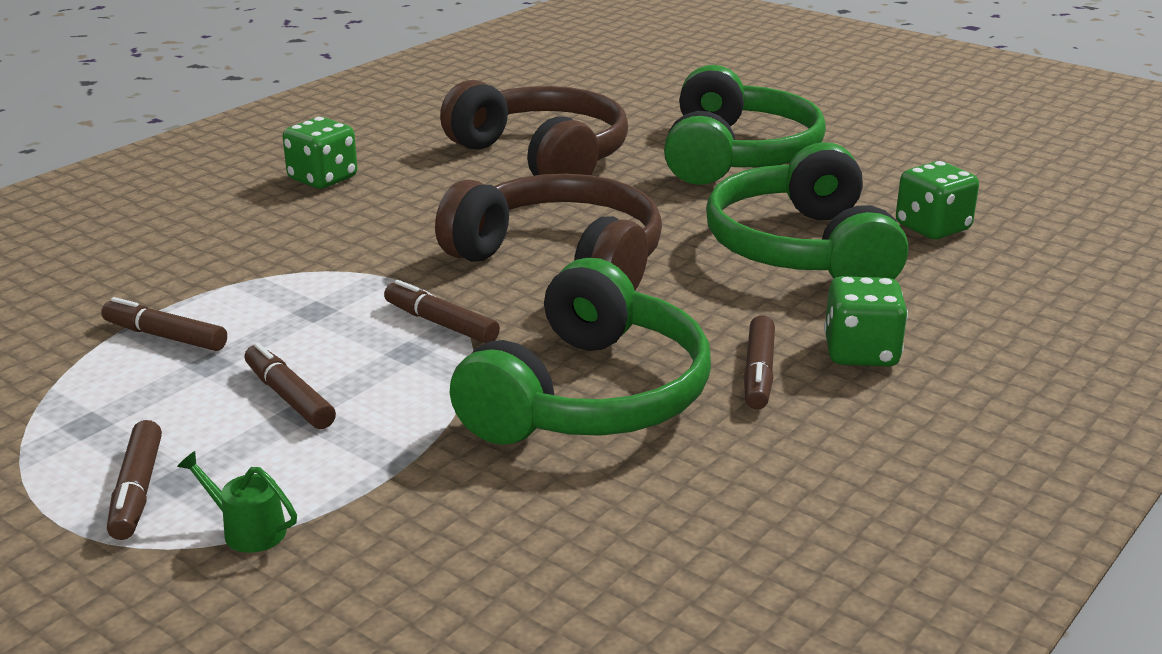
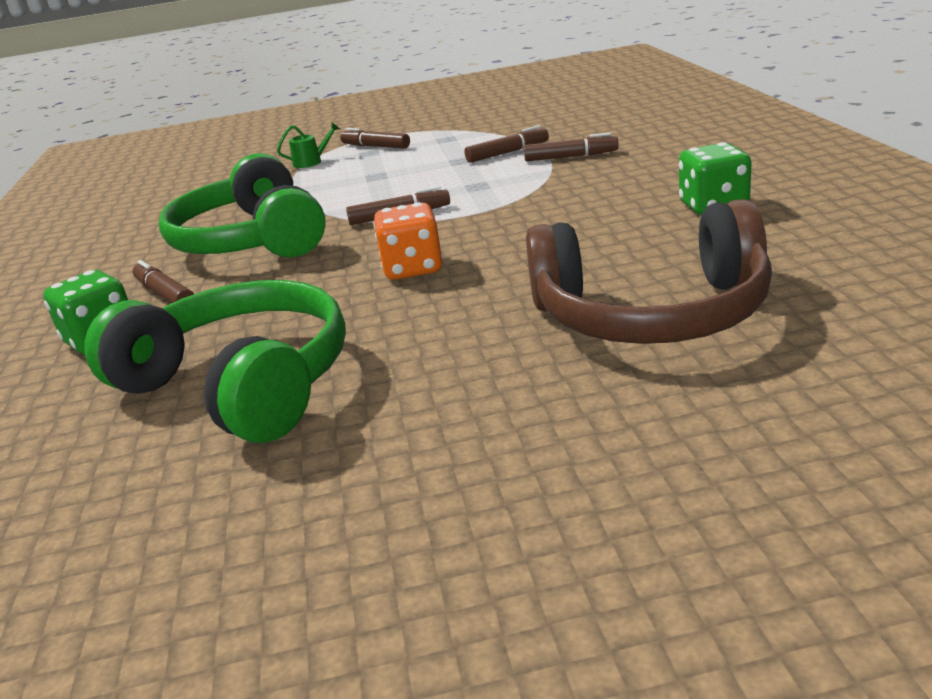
camera: 135 degrees right, 0 degrees up
brown marker [244,343,336,429] -> brown marker moved to [524,132,619,161]
brown headphones [435,174,662,290] -> orange dice [373,202,443,280]
green headphones [664,65,826,185] -> none
green dice [896,161,979,239] -> none

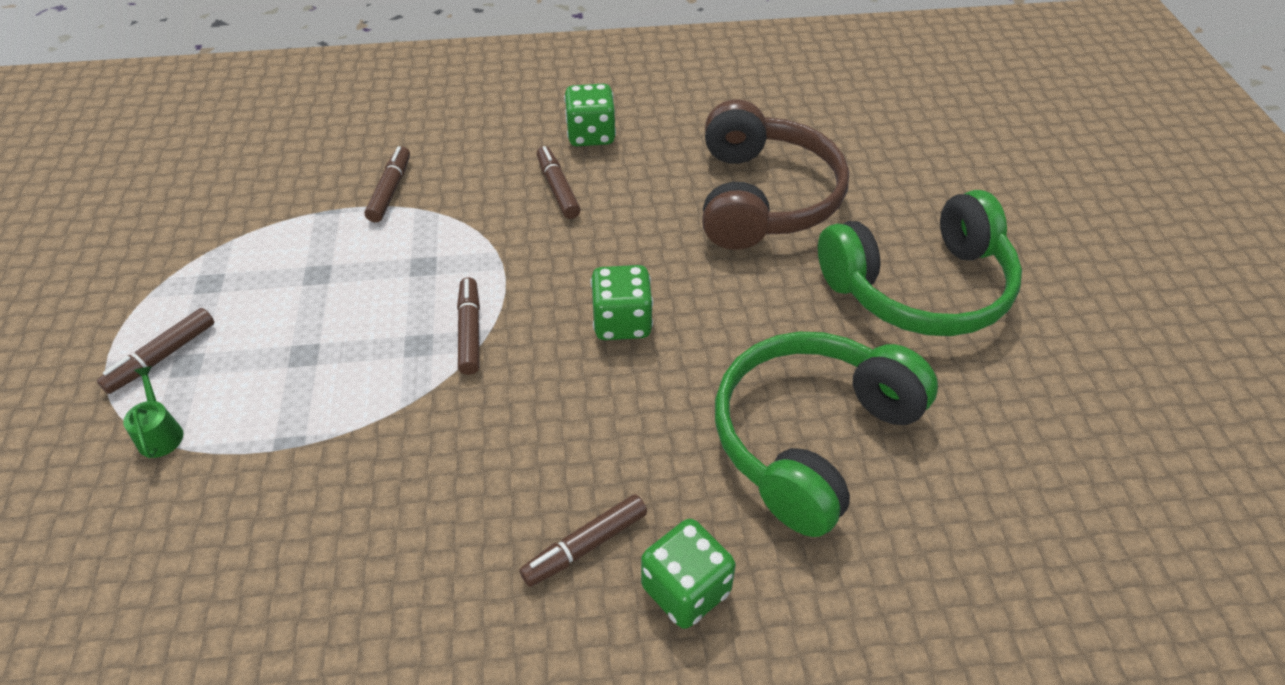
camera: 90 degrees left, 20 degrees up
green headphones [159,153,326,258] -> green headphones moved to [818,190,1022,336]
orange dice [373,202,443,280] -> green dice [590,265,653,340]
brown marker [464,125,549,163] -> brown marker moved to [537,146,581,219]

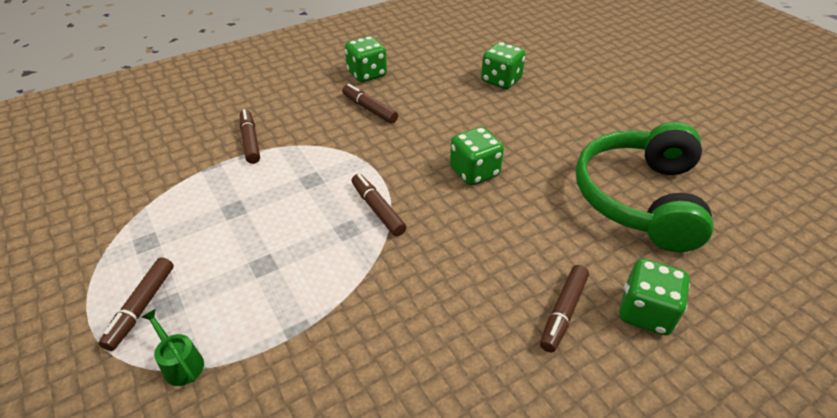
camera: 25 degrees left, 5 degrees down
brown headphones [702,99,849,250] -> green dice [481,42,526,89]
green headphones [818,190,1022,336] -> none

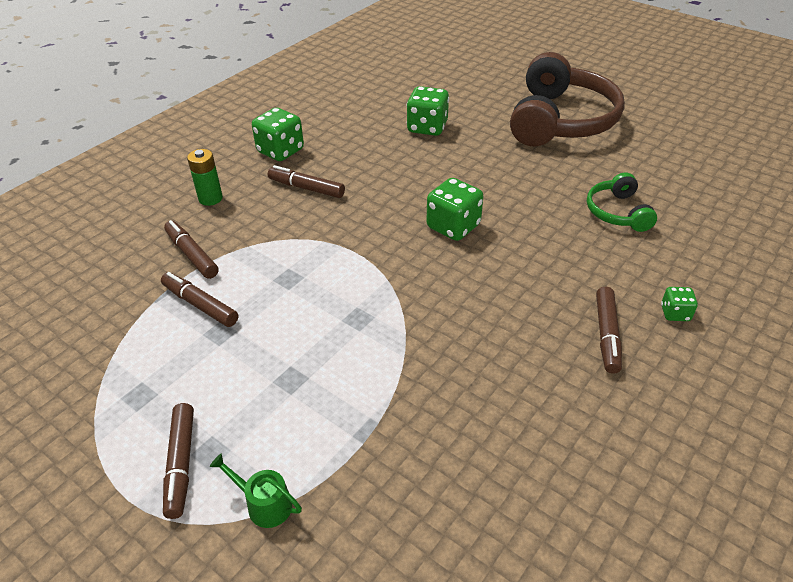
camera: 20 degrees left, 0 degrees up
brown marker [352,174,406,236] -> brown marker moved to [161,272,238,327]
green headphones [576,122,714,252] -> green headphones [587,172,657,232], size x0.48
green dice [619,259,690,335] -> green dice [661,287,698,321], size x0.53
none -> green battery [187,149,223,206]
none -> brown headphones [510,52,625,146]

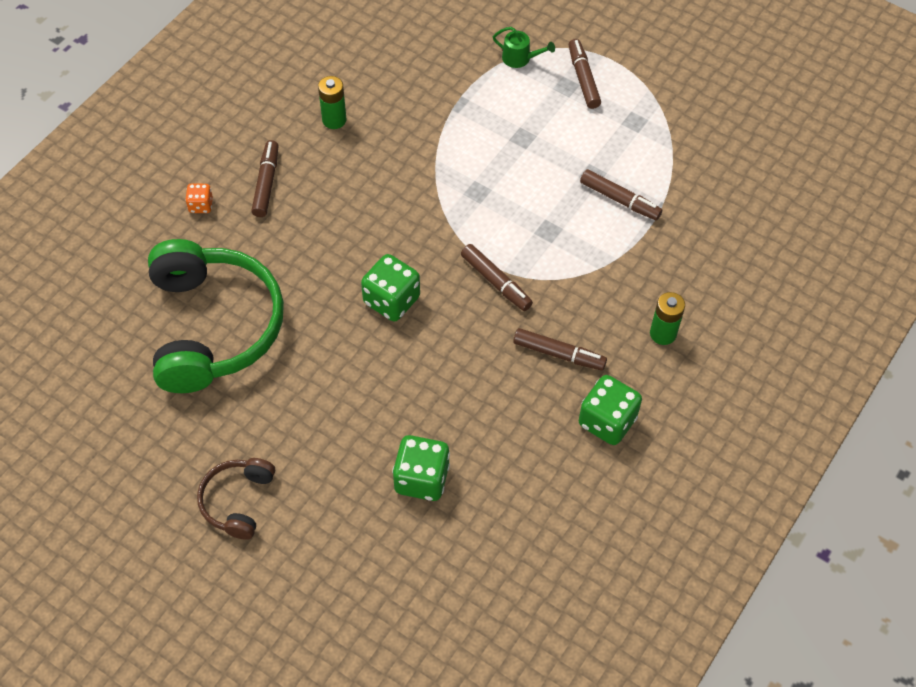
camera: 175 degrees right, 15 degrees up
brown marker [164,220,219,279] -> brown marker moved to [461,244,533,311]
brown headphones [510,52,625,146] -> brown headphones [197,458,275,540], size x0.48
green headphones [587,172,657,232] -> green headphones [148,239,284,393], size x2.06
green dice [661,287,698,321] -> orange dice [185,184,213,213]
none -> green battery [318,76,347,129]

